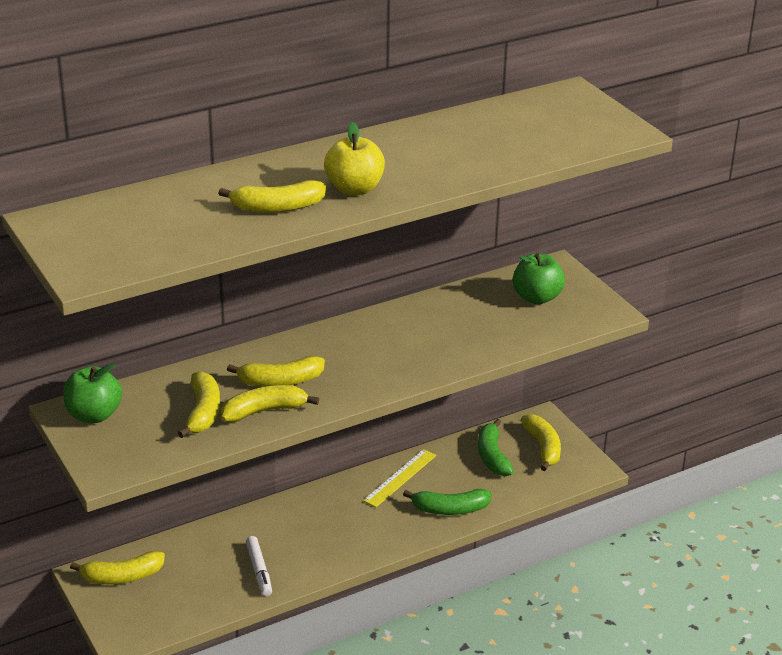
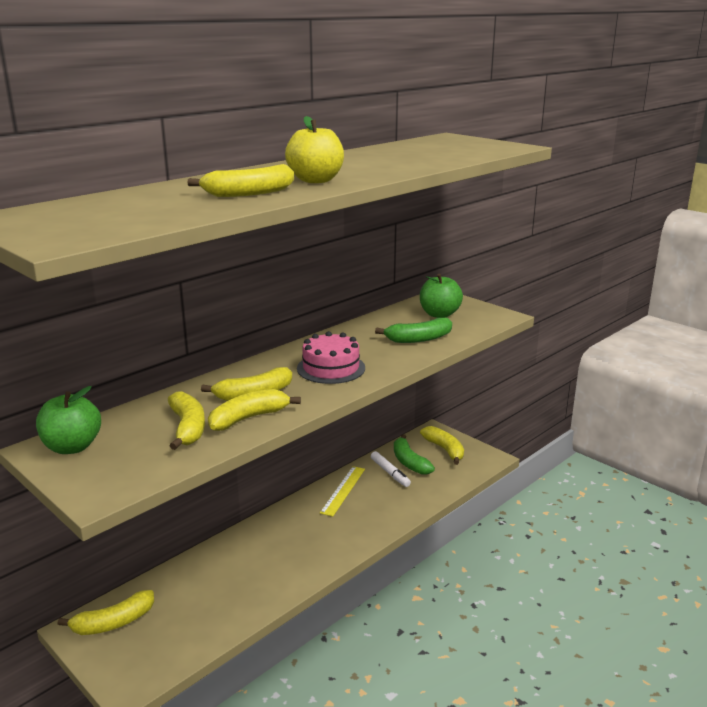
camera: 15 degrees left, 10 degrees down
white marker [246,536,272,596] -> white marker moved to [371,451,411,487]
green banana [403,489,492,515] -> green banana moved to [375,318,452,343]
none -> pink cake [297,331,365,384]

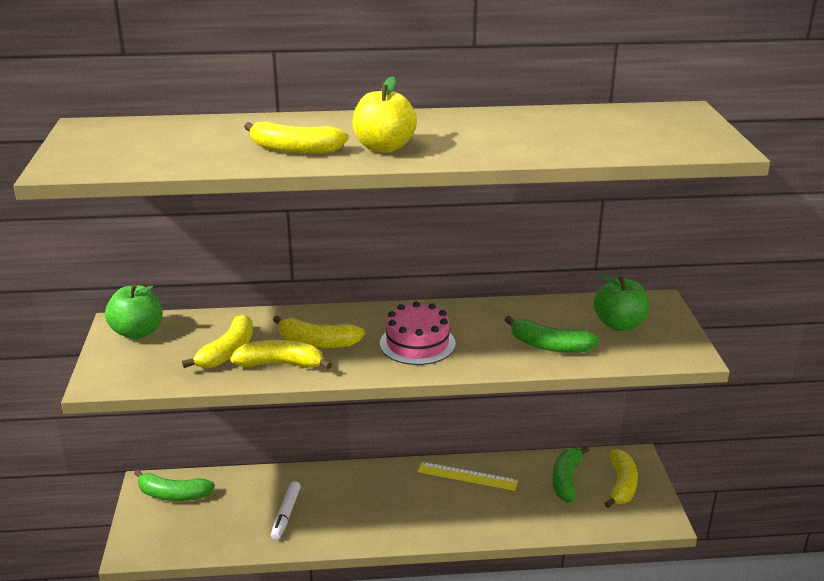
camera: 40 degrees right, 5 degrees up
yellow banana [58,590,154,635] -> green banana [134,470,215,501]
yellow ruler [320,466,365,517] -> yellow ruler turned 45 degrees clockwise [418,462,518,491]
white marker [371,451,411,487] -> white marker moved to [271,481,301,540]

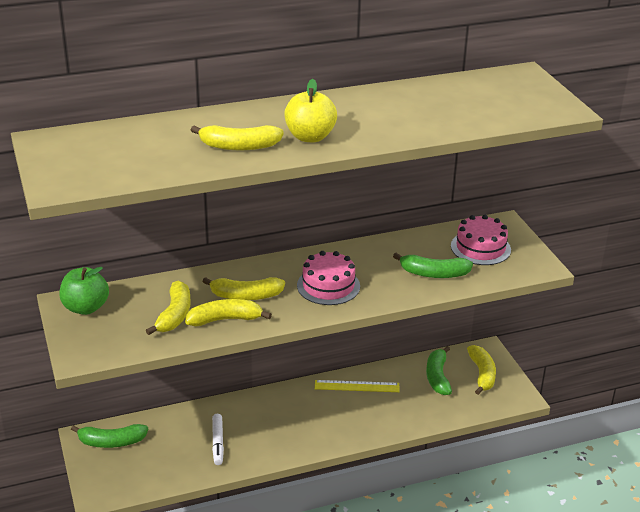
camera: 15 degrees left, 5 degrees up
green apple [594,275,649,331] -> pink cake [451,215,511,265]

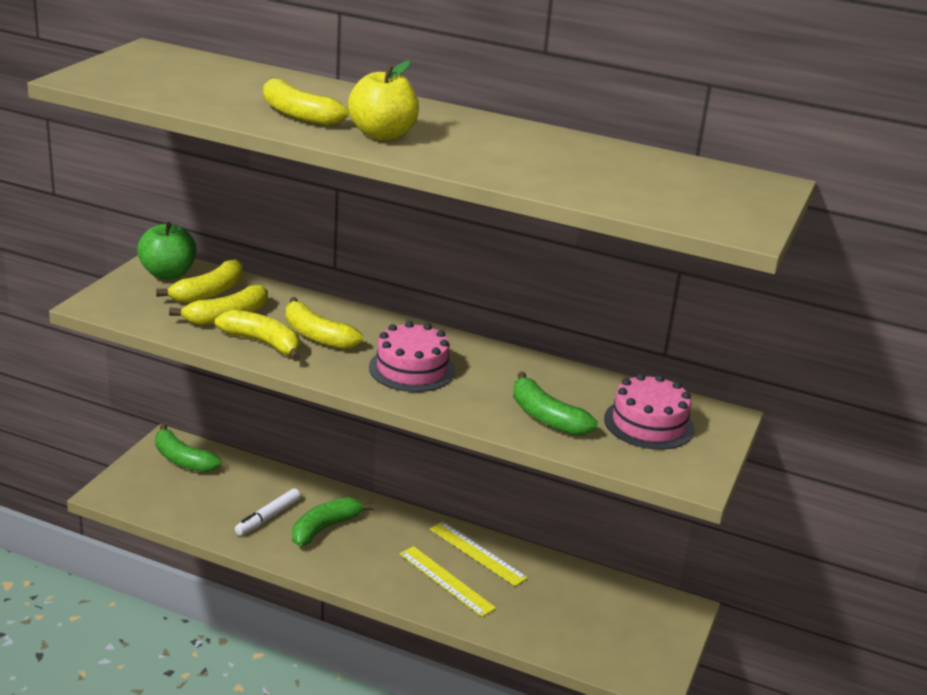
camera: 40 degrees right, 5 degrees down
green banana [426,346,452,395] -> green banana moved to [292,497,374,546]
yellow banana [467,345,496,395] -> yellow banana moved to [156,259,243,303]
none -> yellow ruler [400,546,496,617]

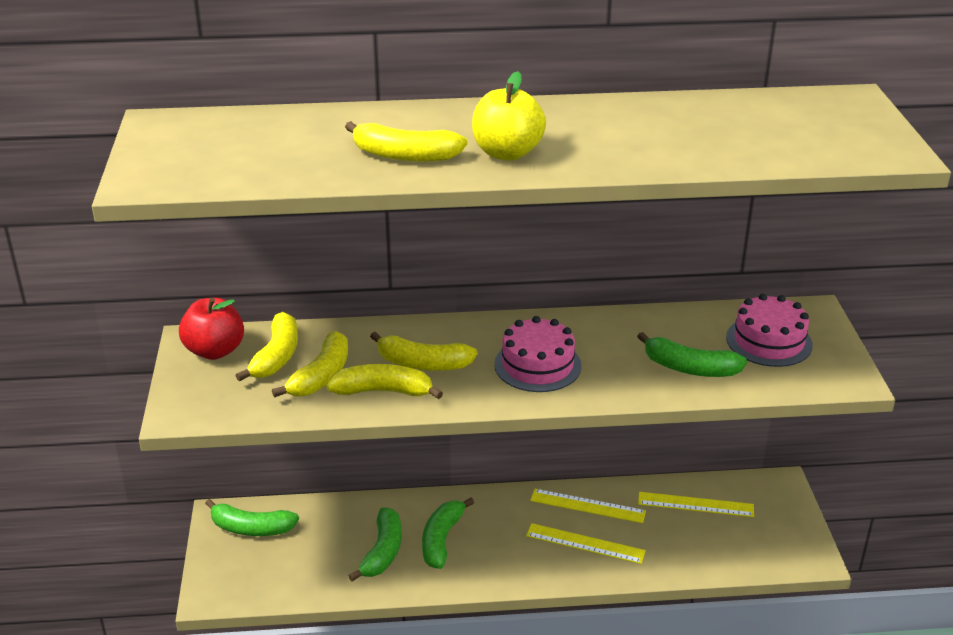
camera: 25 degrees left, 5 degrees up
green apple [137,222,197,280] -> red apple [179,298,244,360]
white marker [235,488,301,536] -> green banana [349,507,402,581]
none -> yellow ruler [638,492,754,517]

